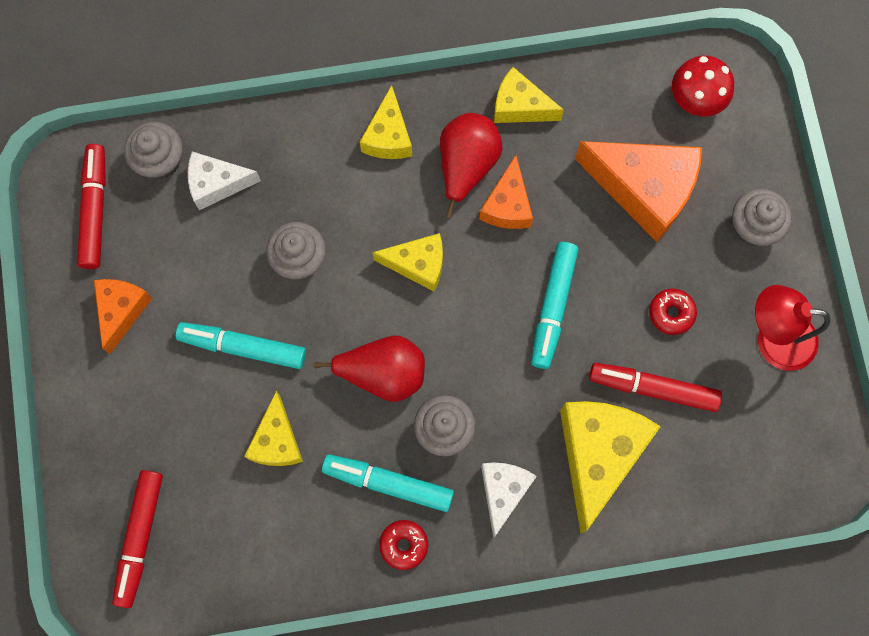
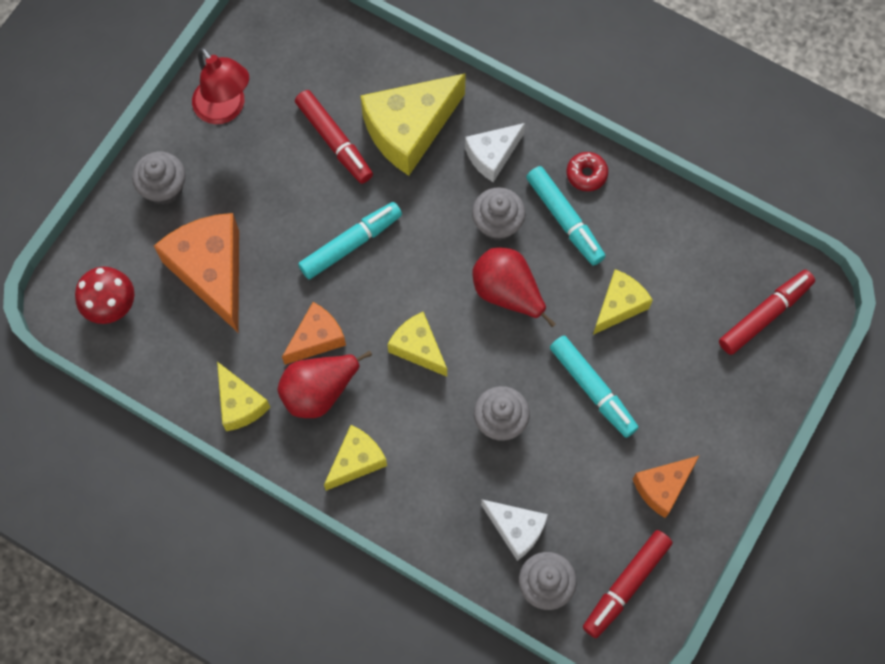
camera: 140 degrees left, 5 degrees down
red donut [649,289,697,335] -> none

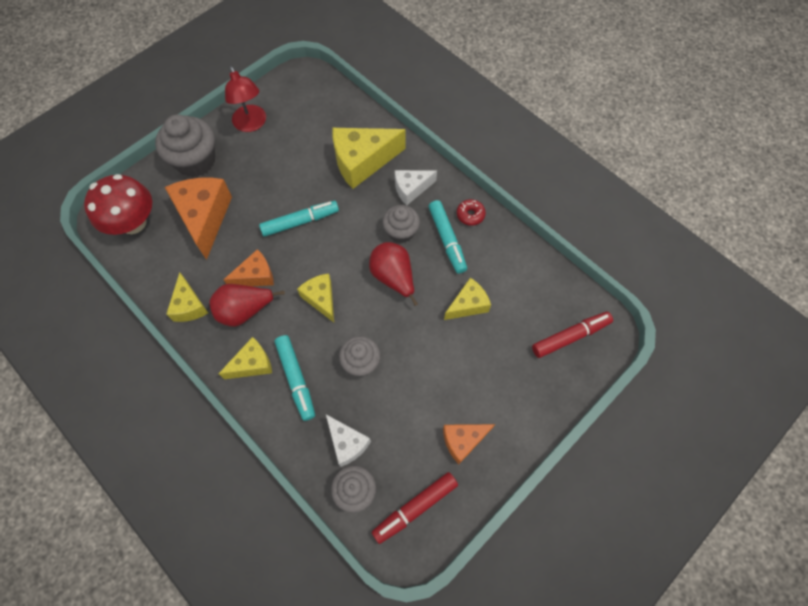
camera: 15 degrees right, 5 degrees down
red mushroom [75,267,134,324] -> red mushroom [84,174,152,235], size x1.55
grey cupcake [132,152,186,205] -> grey cupcake [155,114,215,177], size x1.62
red marker [295,90,373,184] -> none
turquoise marker [550,336,639,438] -> turquoise marker moved to [275,335,315,421]

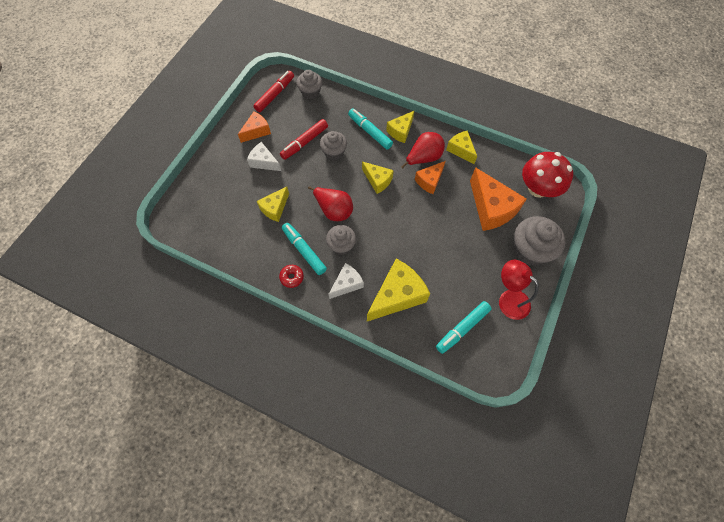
camera: 160 degrees right, 0 degrees up
turquoise marker [259,201,339,237] -> turquoise marker moved to [436,301,492,354]
white cheese [326,414,371,467] -> white cheese moved to [247,142,281,171]
red marker [532,312,613,358] -> red marker moved to [280,119,328,160]

